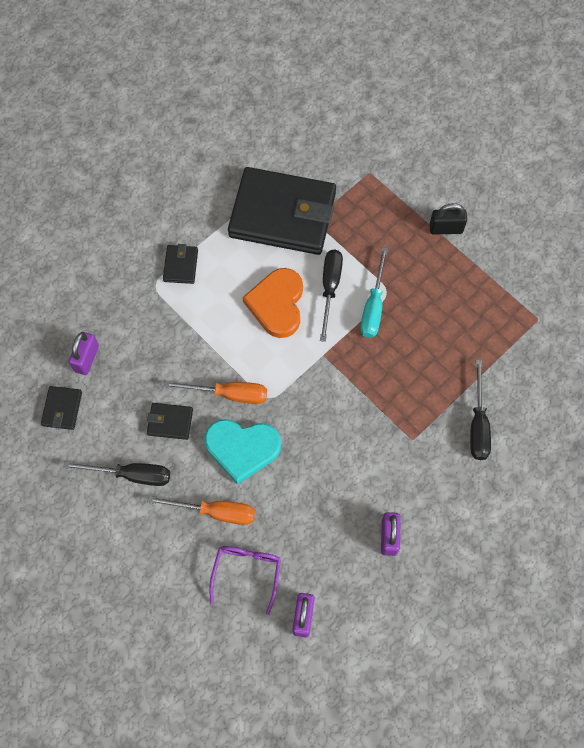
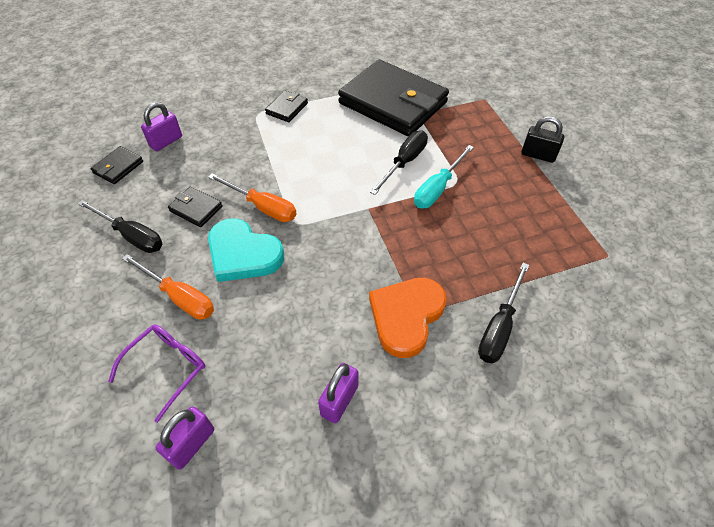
camera: 25 degrees right, 15 degrees down
orange heart [242,268,303,338] -> orange heart moved to [369,278,447,358]

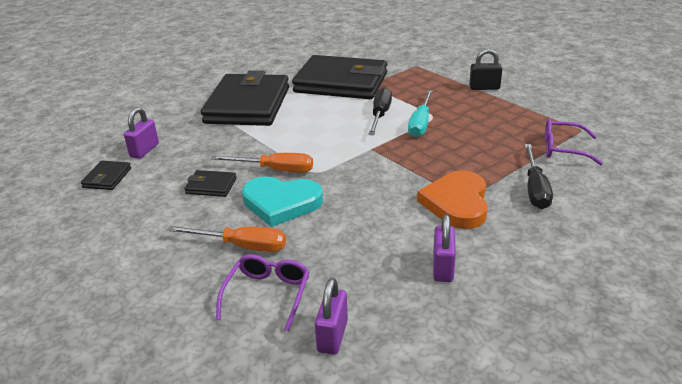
camera: 20 degrees left, 20 degrees down
black screwdriver [77,200,163,253] -> none
black wallet [265,91,308,122] -> black wallet [201,70,289,126], size x2.48
none -> purple glasses [545,119,603,165]

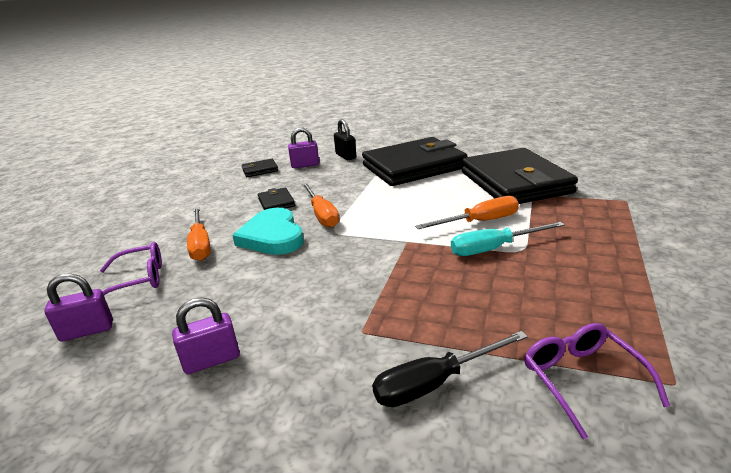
camera: 60 degrees right, 5 degrees down
black screwdriver [368,87,392,135] -> orange screwdriver [415,196,519,229]
orange heart [417,170,488,229] -> none
black padlock [469,49,502,90] -> black padlock moved to [334,119,356,160]

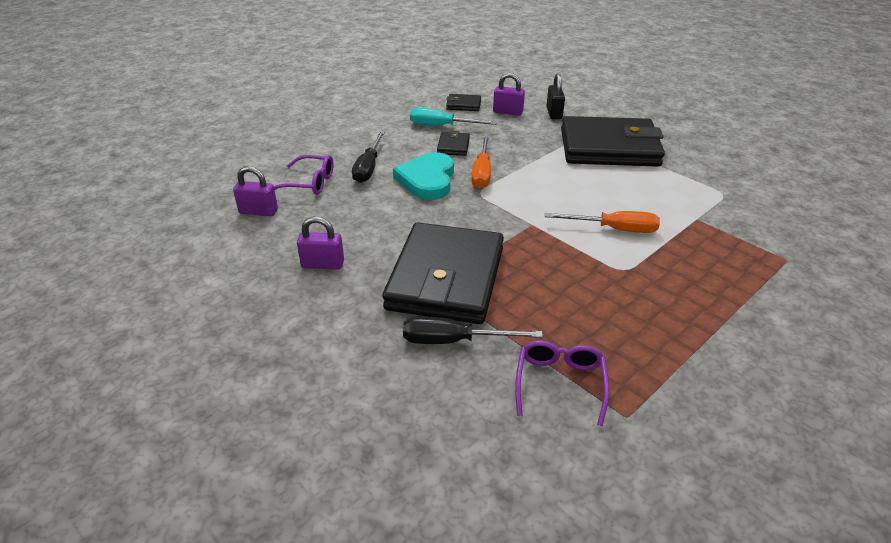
camera: 25 degrees right, 10 degrees up
orange screwdriver [187,207,211,261] -> black screwdriver [352,131,385,183]
turquoise screwdriver [451,222,565,256] -> turquoise screwdriver moved to [410,108,497,126]
black wallet [462,148,578,204] -> black wallet moved to [382,222,504,324]

